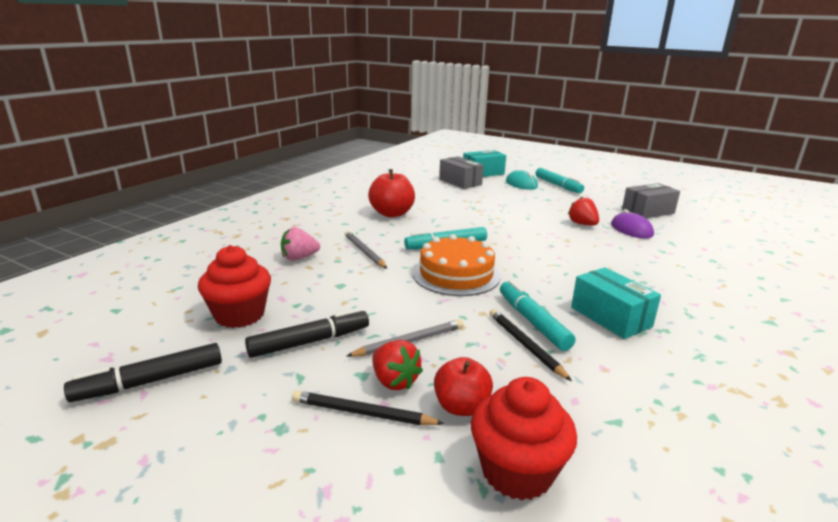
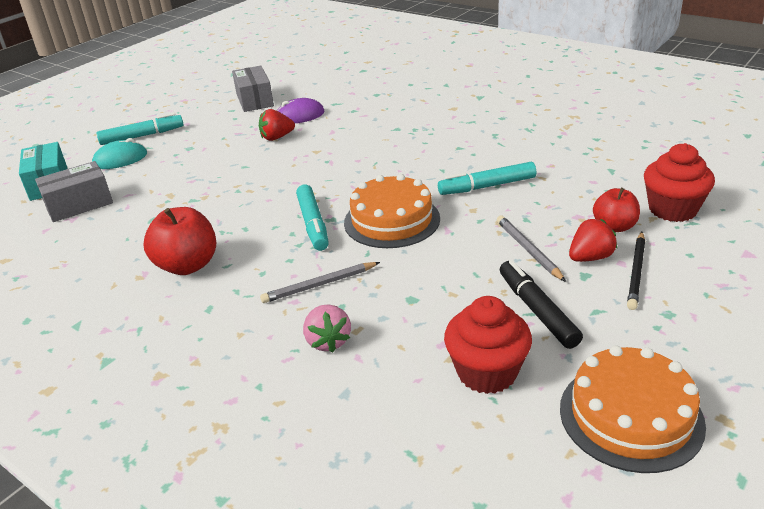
camera: 80 degrees left, 10 degrees up
black marker [64,343,222,402] -> orange cake [560,345,706,473]
black pencil [490,309,572,381] -> none
turquoise box [571,267,661,339] -> none

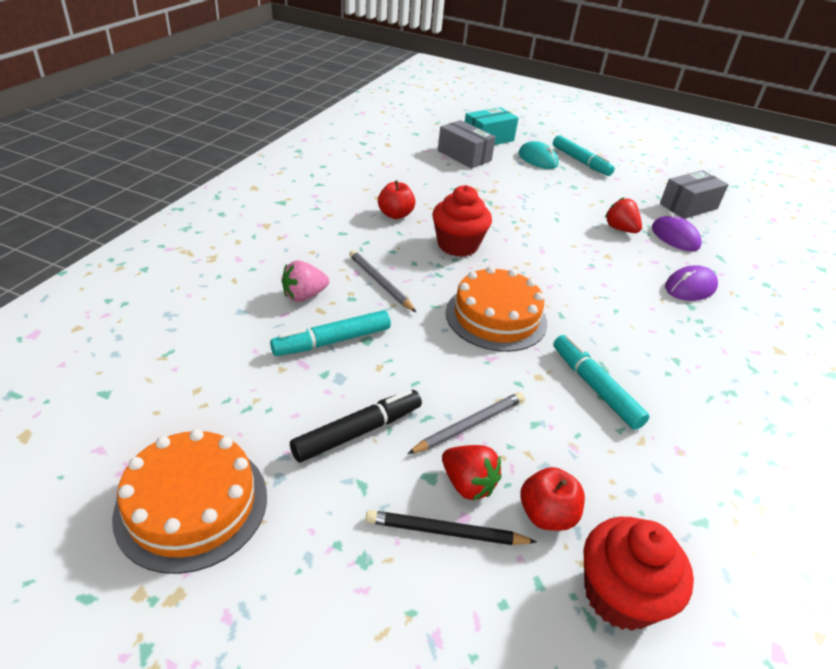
camera: 70 degrees right, 5 degrees up
red apple [144,207,216,275] -> red apple [378,180,415,219], size x0.65
turquoise marker [296,185,329,251] -> turquoise marker moved to [270,310,391,356]
red cupcake [444,296,532,394] -> red cupcake moved to [432,185,492,257]
none -> purple mouse [665,265,718,301]

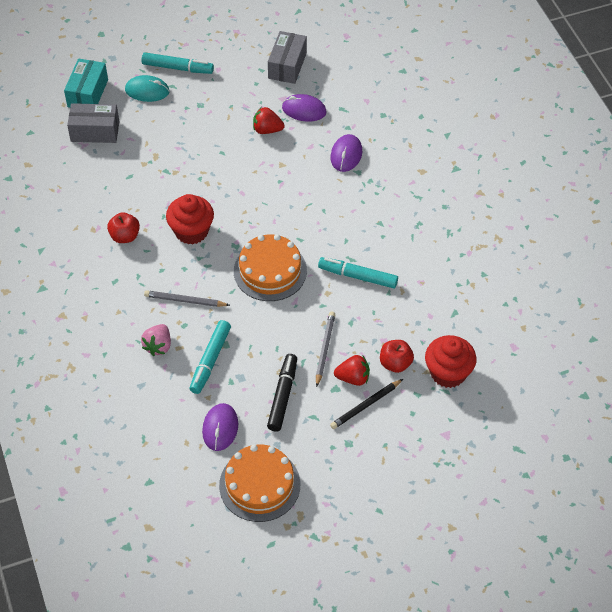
camera: 40 degrees left, 15 degrees up
none -> purple mouse [202,403,238,451]

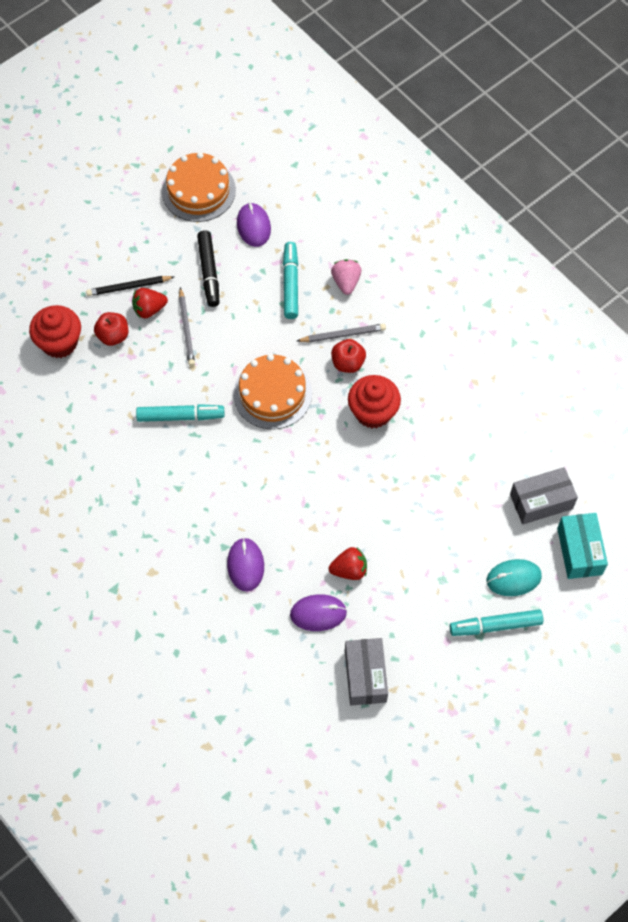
camera: 160 degrees right, 10 degrees up
red apple [107,212,140,243] -> red apple moved to [331,339,366,373]
black pencil [330,379,403,429] -> black pencil turned 135 degrees counterclockwise [86,276,174,296]

